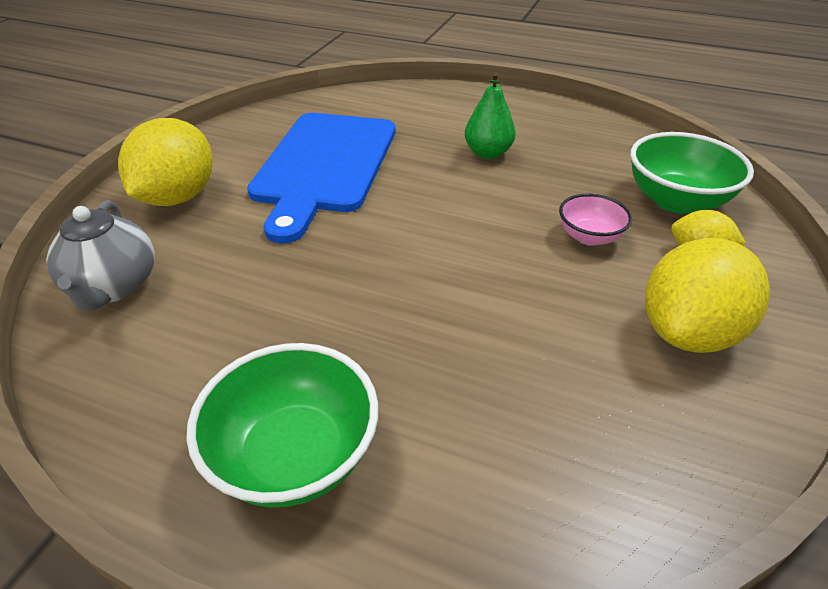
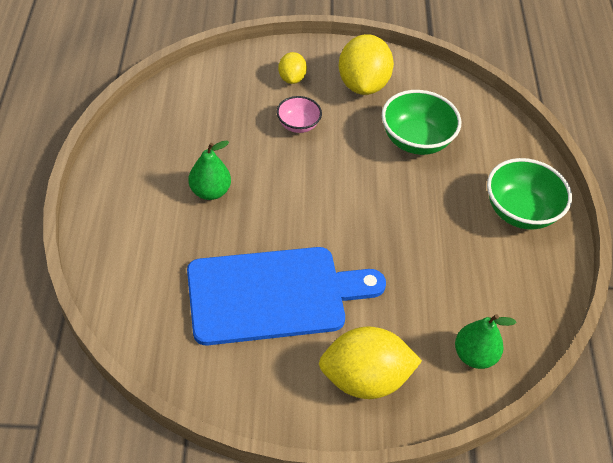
camera: 115 degrees left, 10 degrees up
grey teapot [46,200,155,311] -> green pear [455,314,517,369]
green bowl [630,132,754,214] -> green bowl moved to [382,90,461,155]
yellow lemon [645,238,770,353] -> yellow lemon turned 75 degrees clockwise [339,34,394,95]

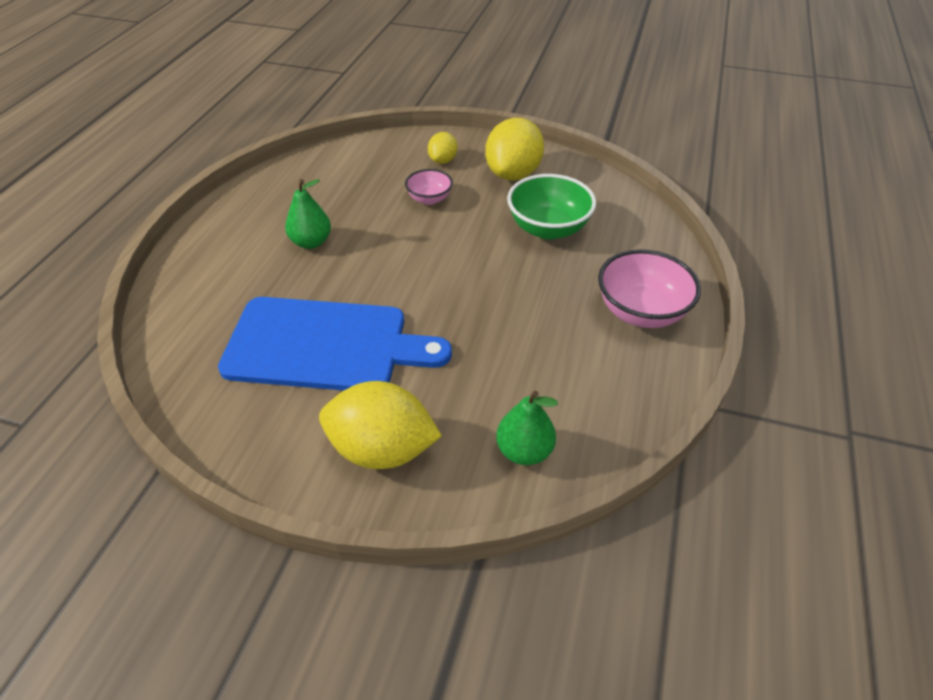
camera: 20 degrees right, 5 degrees down
green bowl [487,158,572,230] -> pink bowl [598,249,701,328]

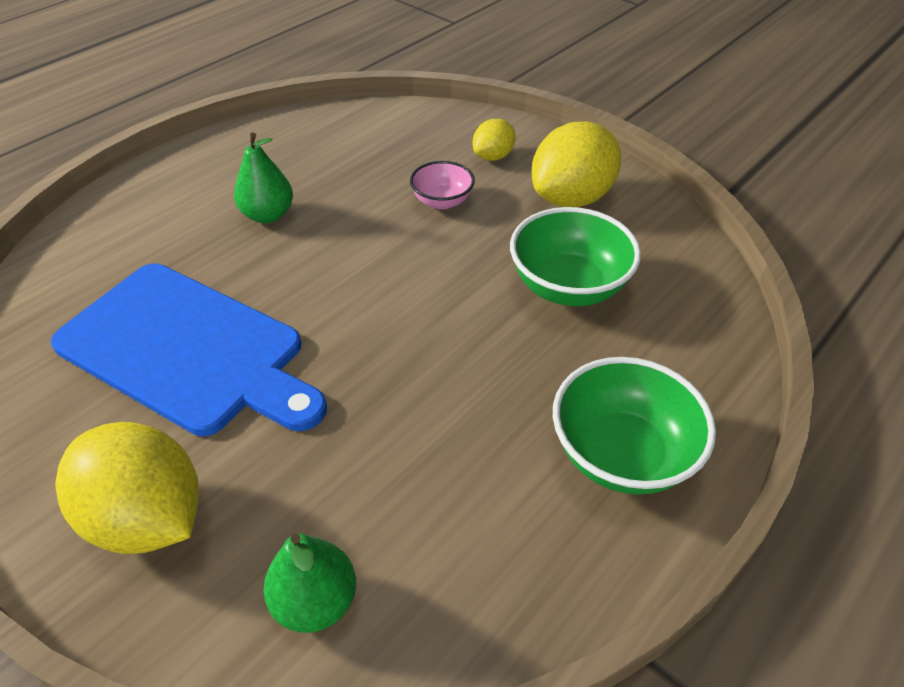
camera: 25 degrees right, 0 degrees up
pink bowl [598,249,701,328] -> green bowl [553,357,716,495]

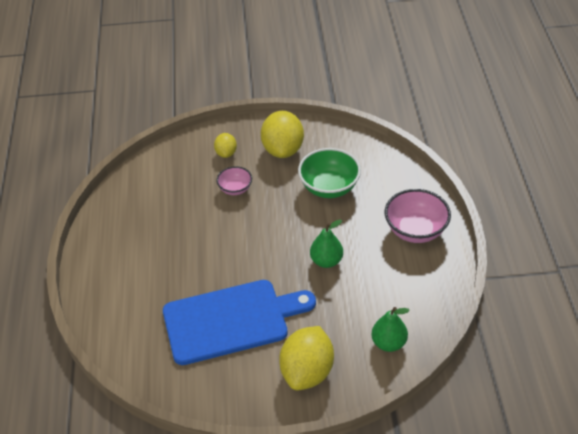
camera: 45 degrees left, 0 degrees up
yellow lemon [55,422,199,554] -> yellow lemon turned 60 degrees counterclockwise [279,326,334,390]
green pear [234,133,293,223] -> green pear moved to [310,220,343,268]
green bowl [553,357,716,495] -> pink bowl [385,189,451,243]

